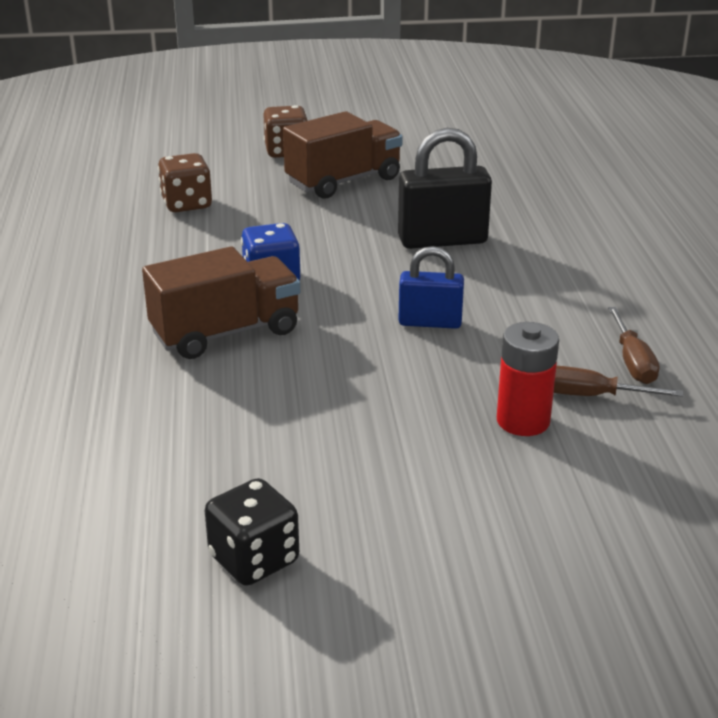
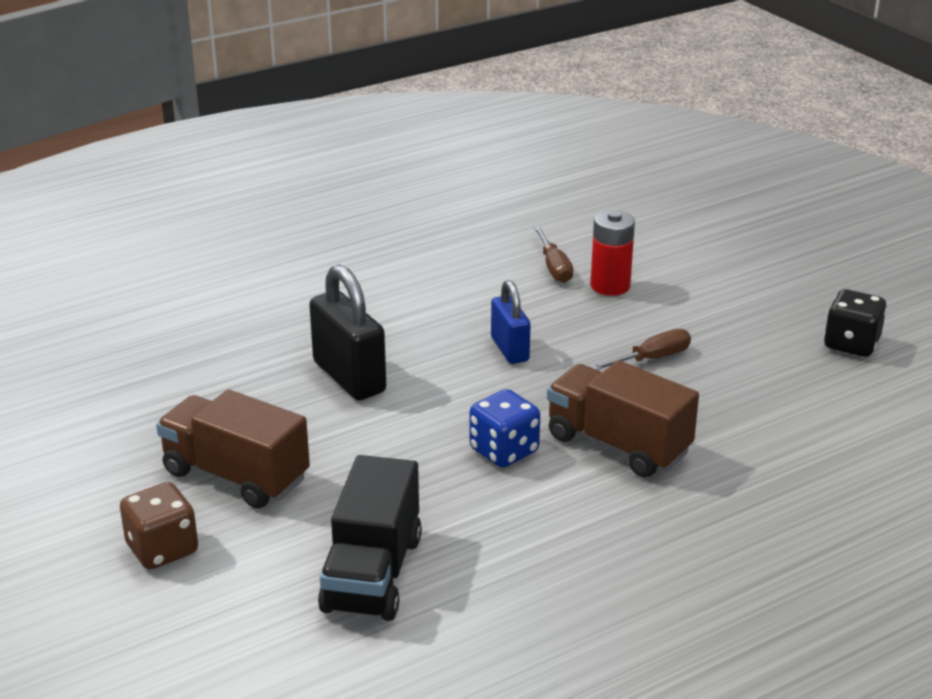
camera: 115 degrees left, 0 degrees up
brown dice [158,153,212,212] -> black truck [318,455,422,621]
brown screwdriver [608,307,660,384] -> brown screwdriver moved to [591,329,691,370]

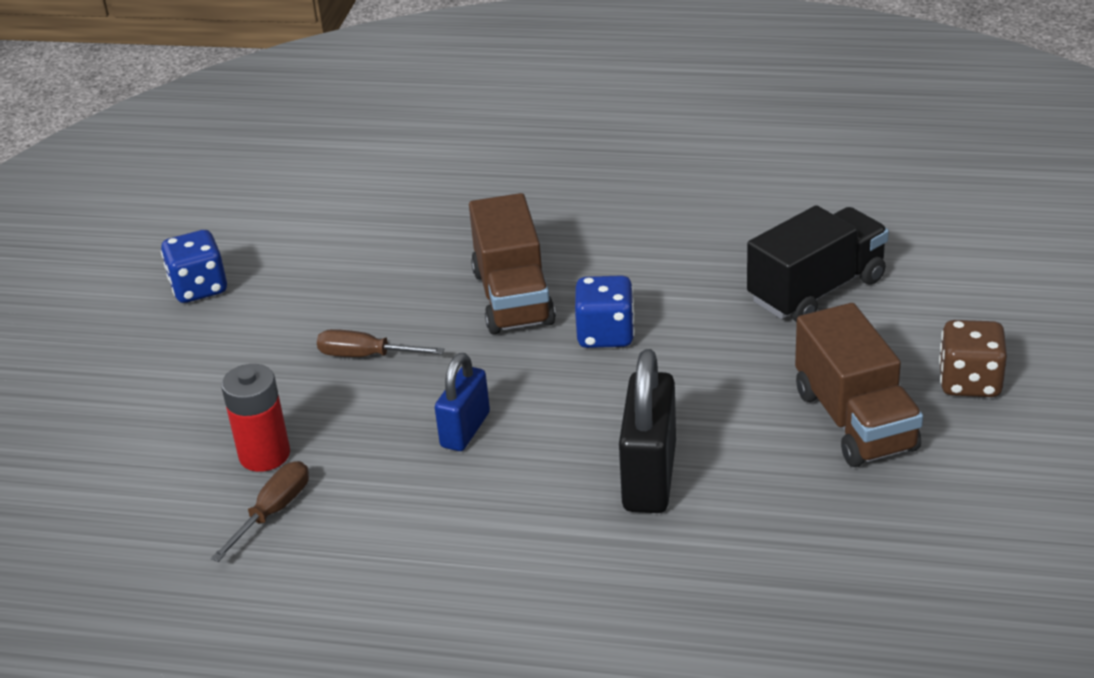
camera: 135 degrees left, 5 degrees up
black dice [824,289,887,357] -> blue dice [161,230,227,303]

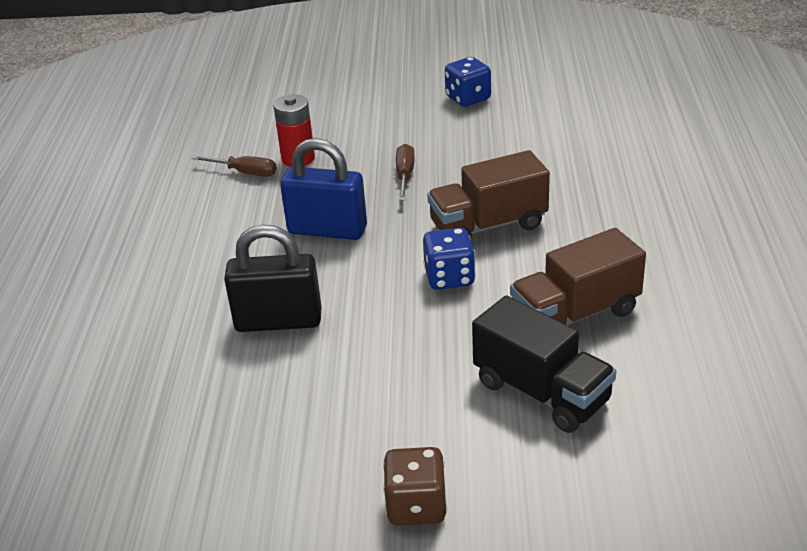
camera: 80 degrees right, 0 degrees up
blue padlock [435,353,490,451] -> blue padlock [280,138,367,240], size x1.57
brown truck [795,303,923,467] -> brown truck moved to [510,228,646,325]

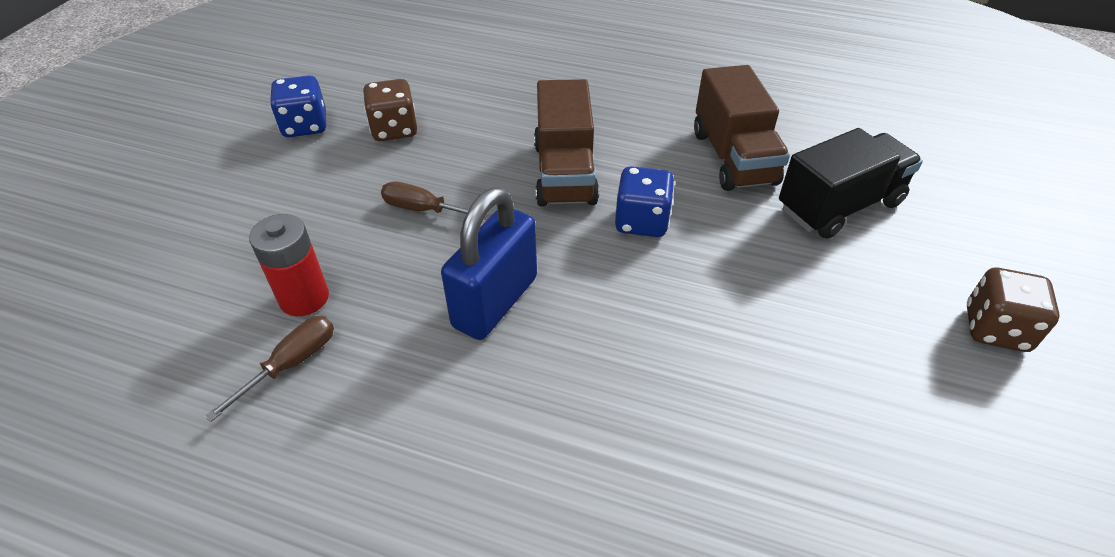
camera: 75 degrees left, 10 degrees up
black padlock [224,225,321,332] -> none
none -> brown dice [363,79,417,141]

